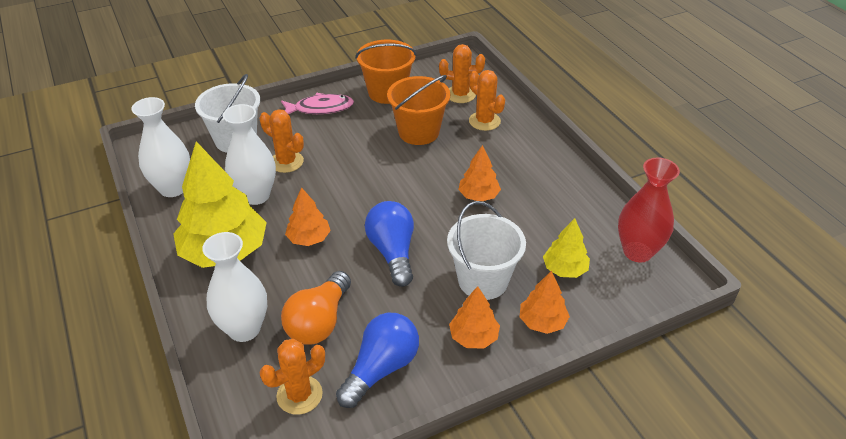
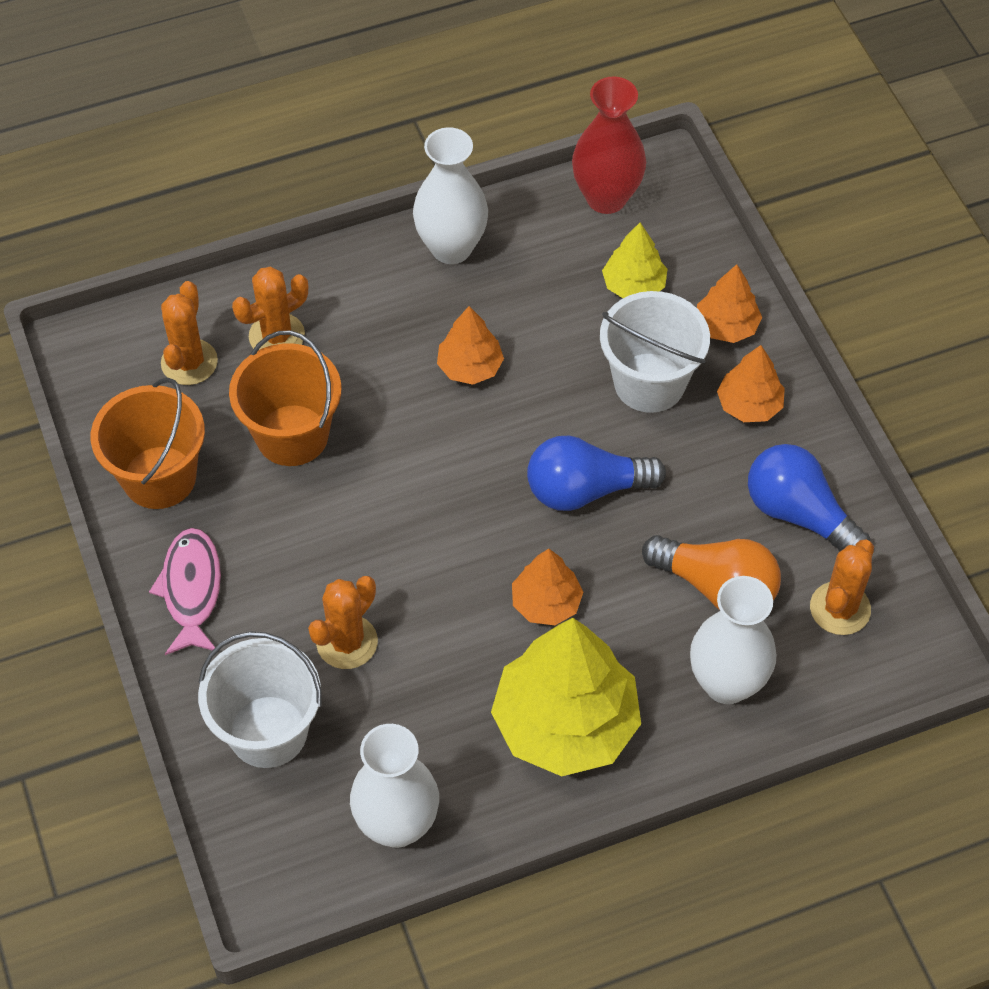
camera: 85 degrees left, 15 degrees up
white vase [223,104,276,205] -> white vase moved to [413,127,488,264]
orange cactus [260,339,325,415] -> orange cactus turned 60 degrees clockwise [810,540,874,635]

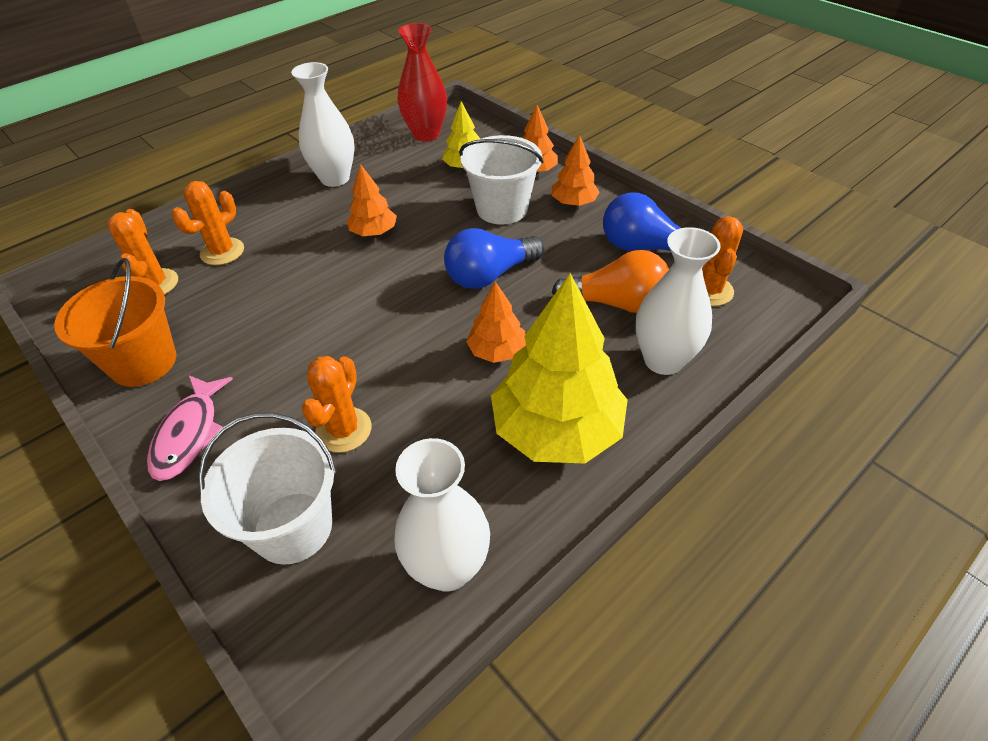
camera: 20 degrees left, 10 degrees down
pink fish [149,528,221,655] -> pink fish turned 150 degrees counterclockwise [147,376,233,481]
orange bucket [229,330,341,466] -> none

